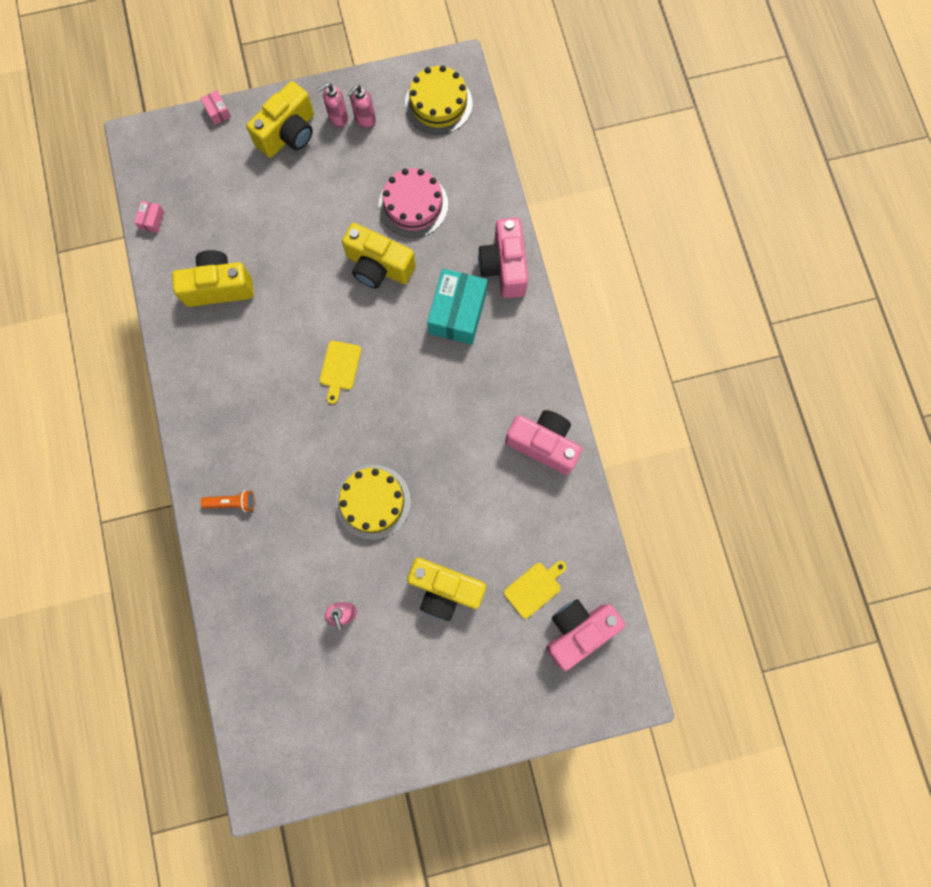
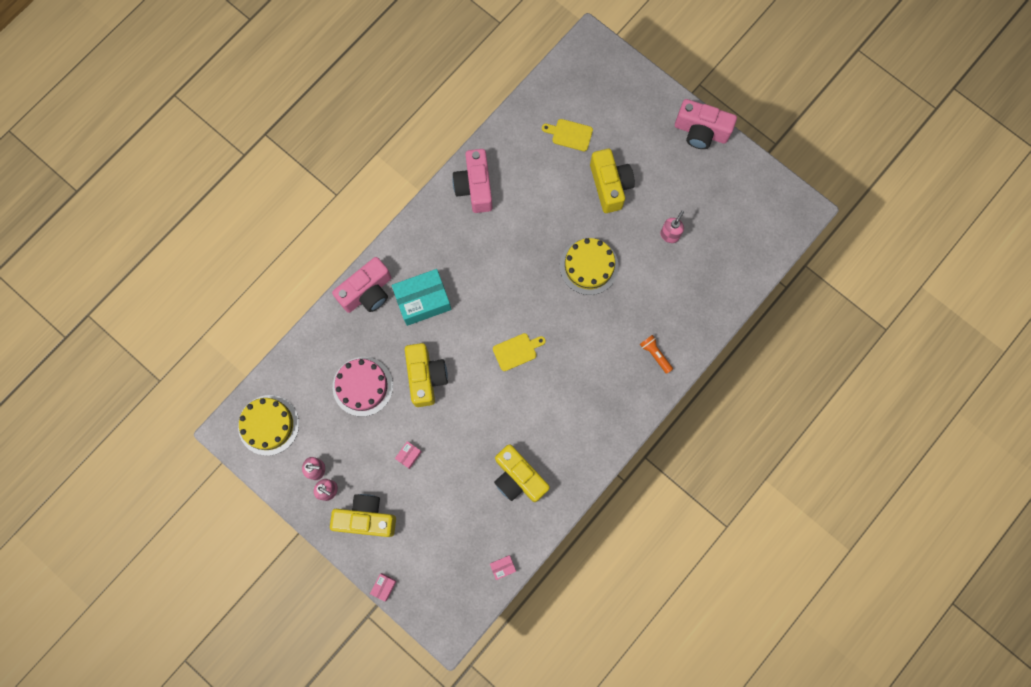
camera: 125 degrees left, 0 degrees up
pink camera [546,599,625,671] -> pink camera moved to [675,99,737,149]
none -> pink box [395,441,422,469]

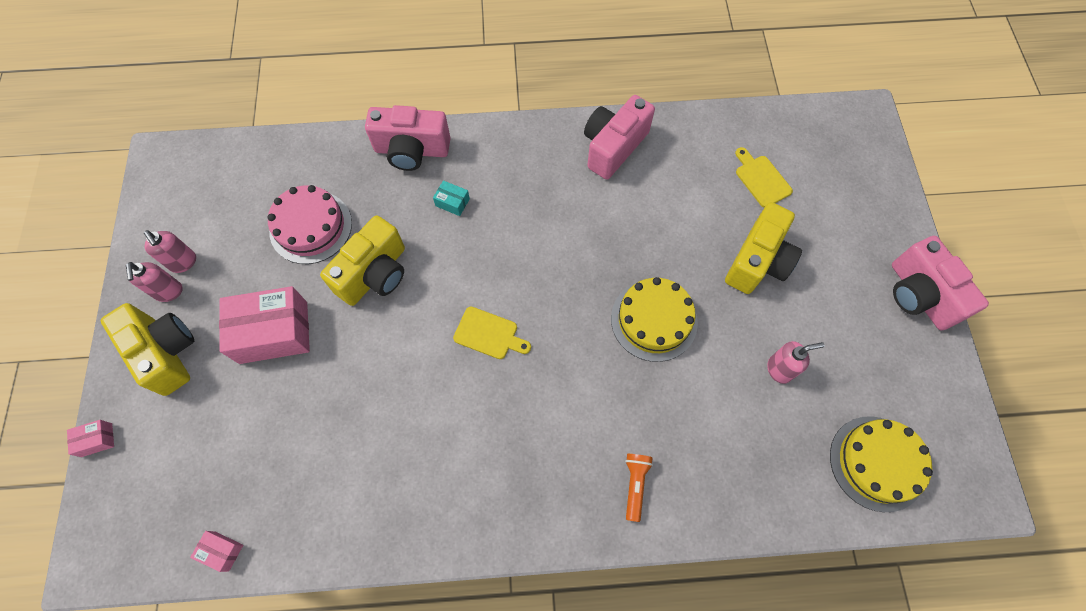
camera: 45 degrees right, 10 degrees down
yellow cake [238,395,299,456] -> yellow cake moved to [830,416,933,512]
turquoise box [392,269,451,326] -> turquoise box [433,180,470,216], size x0.43
pink box [395,441,422,469] -> pink box [219,286,310,364], size x2.31
yellow camera [494,444,550,502] -> none

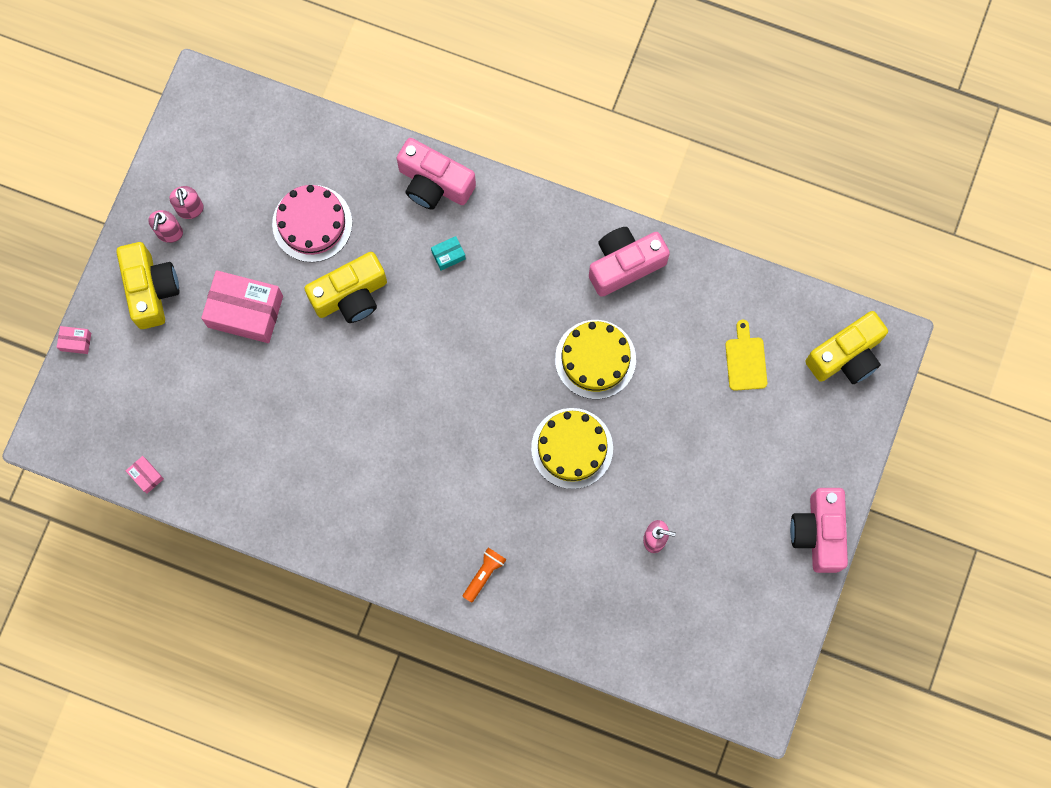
camera: 25 degrees right, 10 degrees up
turquoise box [433,180,470,216] -> turquoise box turned 75 degrees counterclockwise [431,236,466,271]
yellow cutting board [453,307,531,359] -> none
yellow camera [725,202,802,294] -> yellow camera moved to [805,311,888,384]
yellow cake [830,416,933,512] -> yellow cake moved to [555,320,636,399]

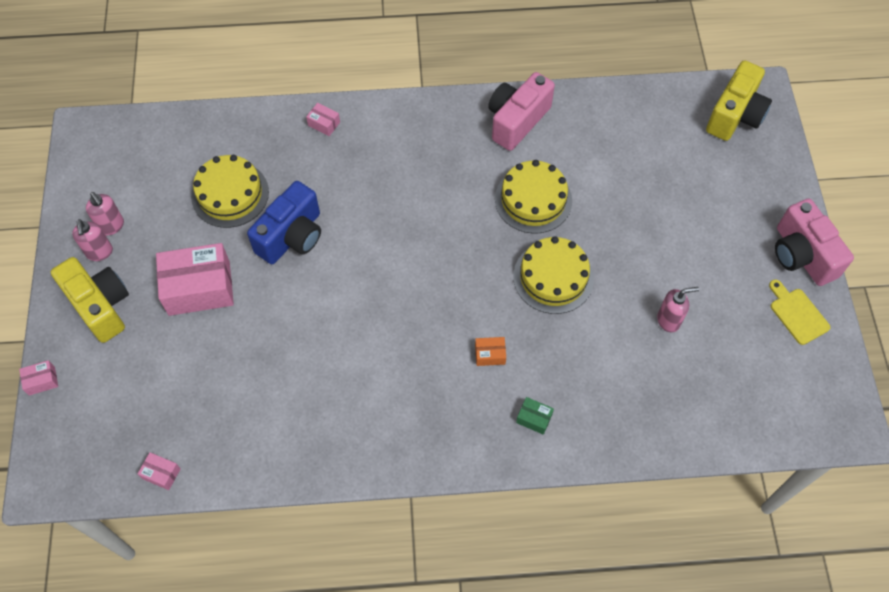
camera: 25 degrees left, 15 degrees down
pink cake [272,185,352,262] -> yellow cake [191,155,269,228]
yellow camera [304,252,387,323] -> blue camera [247,181,321,264]
pink camera [397,138,476,209] -> pink box [306,103,340,136]
turquoise box [431,236,466,271] -> none
orange flashlight [463,548,507,603] -> green box [516,397,554,435]
yellow cutting board [725,320,767,391] -> yellow cutting board moved to [769,280,830,345]
none -> orange box [475,337,506,366]

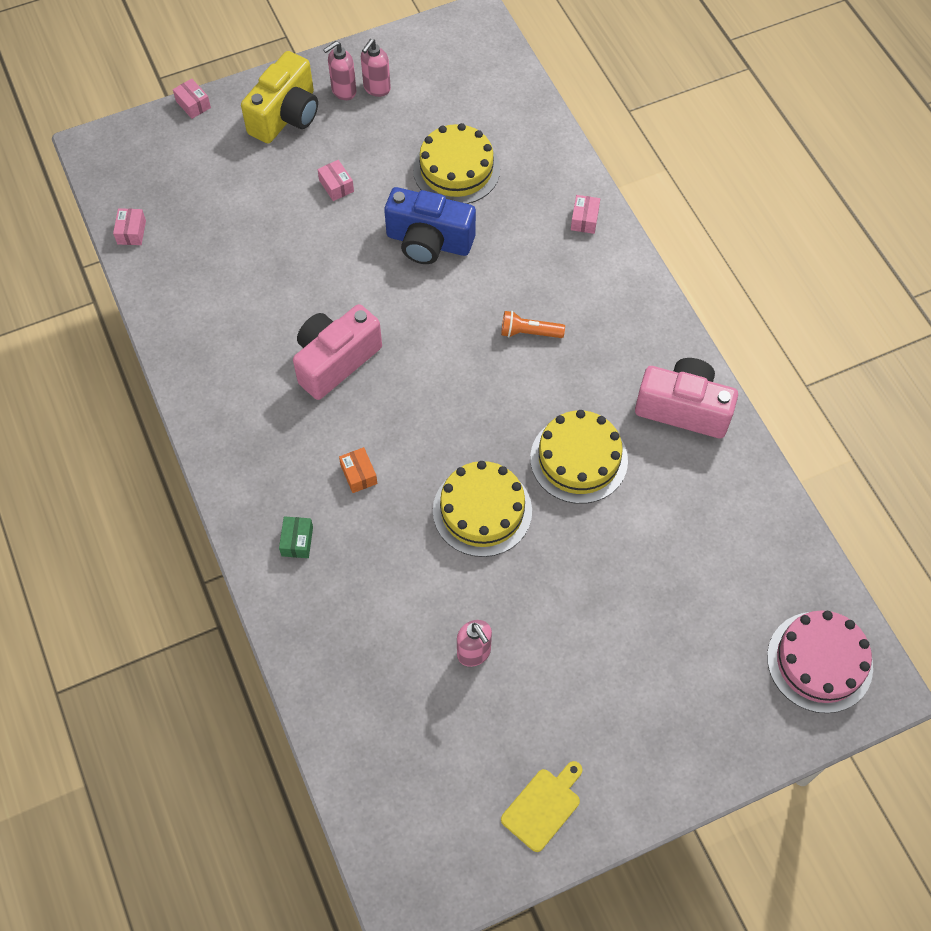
camera: 70 degrees right, 0 degrees up
pink box [156,243,234,316] -> pink box [317,160,354,201], size x0.43
yellow camera [706,60,772,141] -> pink cake [767,610,873,713]
pink camera [775,198,854,286] -> pink camera moved to [293,304,382,400]
none -> orange flashlight [501,311,565,338]

